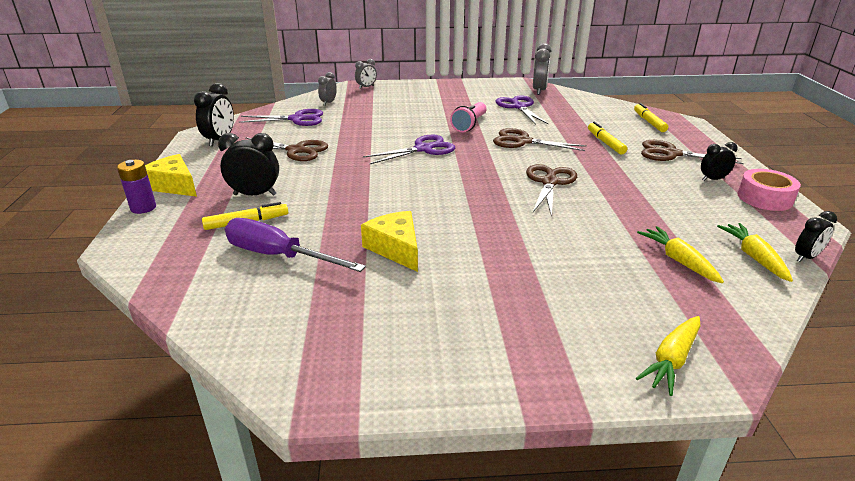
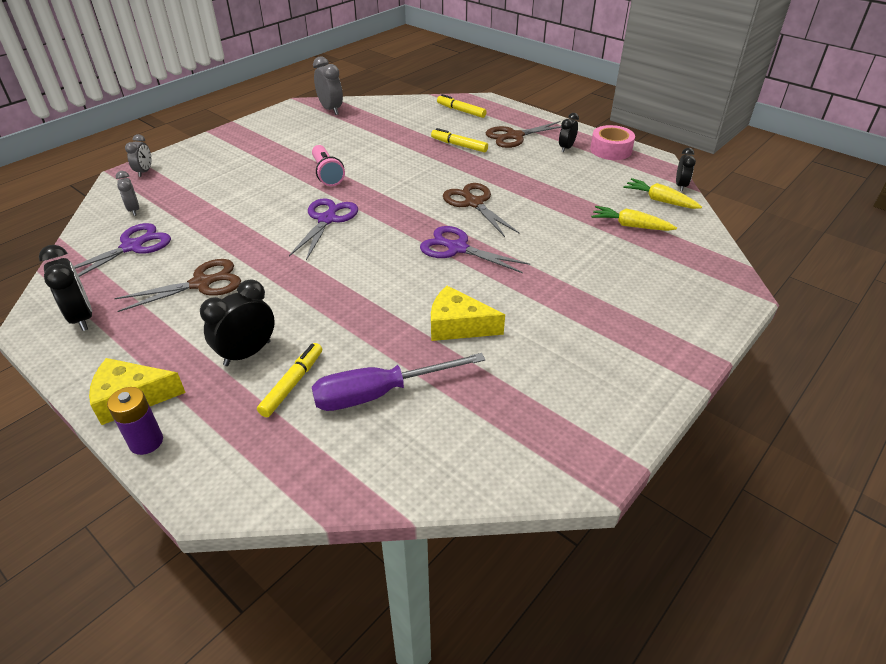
camera: 45 degrees left, 10 degrees up
brown scissors [493,128,587,151] -> none
purple scissors [496,95,549,125] -> purple scissors moved to [420,226,530,273]
yellow carrot [636,316,700,396] -> none

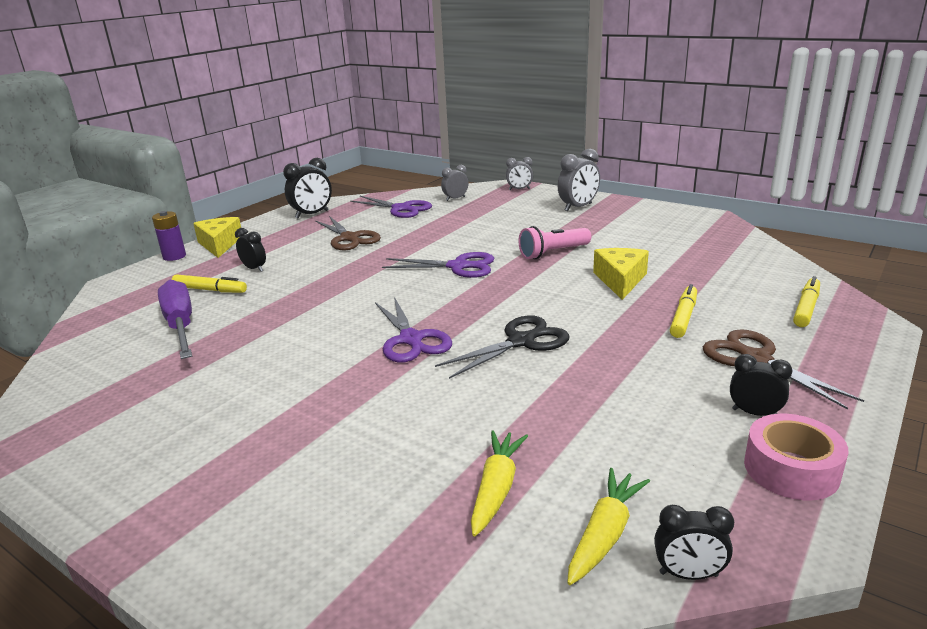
camera: 85 degrees right, 15 degrees down
black clock [200,279,275,366] -> black clock [235,228,266,272], size x0.63
grey clock [313,56,343,115] -> grey clock moved to [558,149,600,211]
purple scissors [420,226,530,273] -> purple scissors turned 135 degrees clockwise [375,297,452,363]
yellow cheese [431,286,505,341] -> yellow cheese moved to [593,248,649,300]
brown scissors [443,183,520,237] -> black scissors [435,315,569,379]

